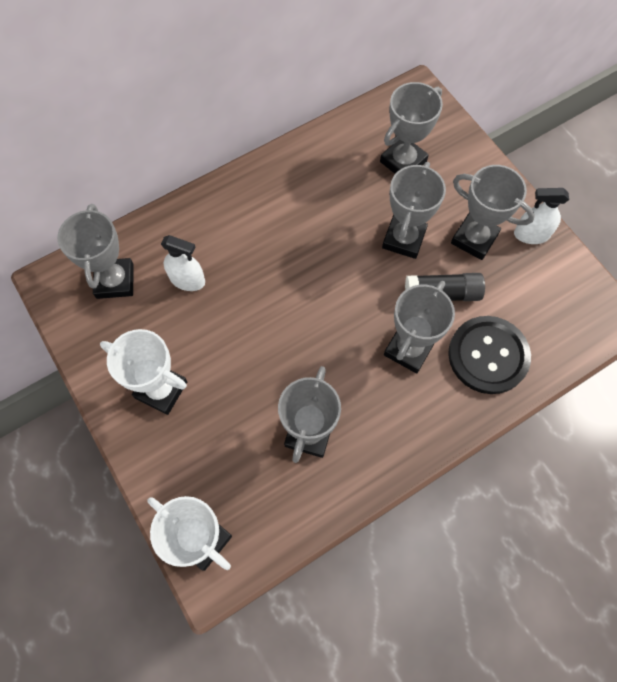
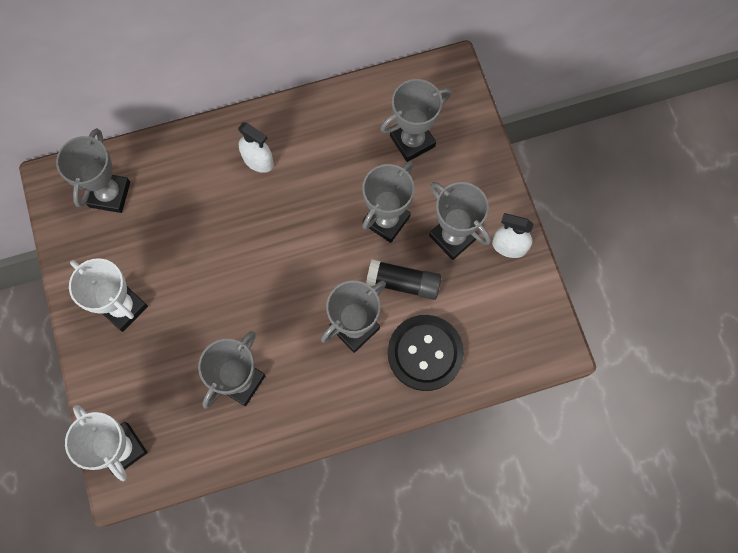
camera: 15 degrees right, 5 degrees up
white spray bottle [161,235,205,291] -> white spray bottle moved to [238,122,274,173]

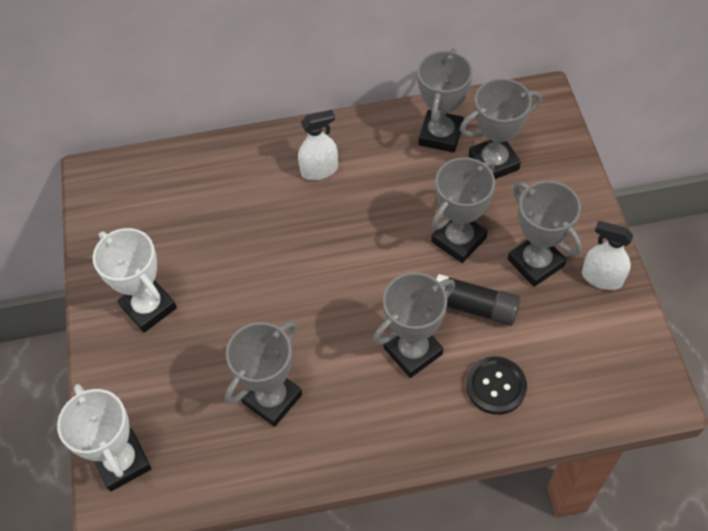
camera: 10 degrees right, 15 degrees down
grey trophy [56,128,130,213] -> grey trophy moved to [417,49,473,153]
white spray bottle [238,122,274,173] -> white spray bottle turned 60 degrees counterclockwise [298,110,338,180]
black button [388,315,464,391] -> black button [466,356,527,415], size x0.66

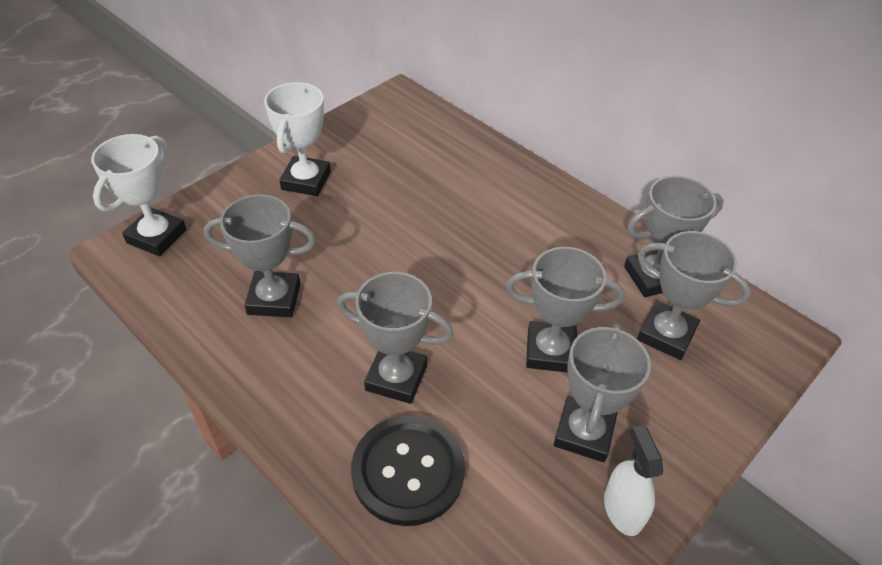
camera: 50 degrees right, 10 degrees down
white spray bottle [298,110,338,180] -> none
black glue stick [436,274,520,326] -> none
black button [466,356,527,415] -> black button [351,416,465,526], size x1.52

